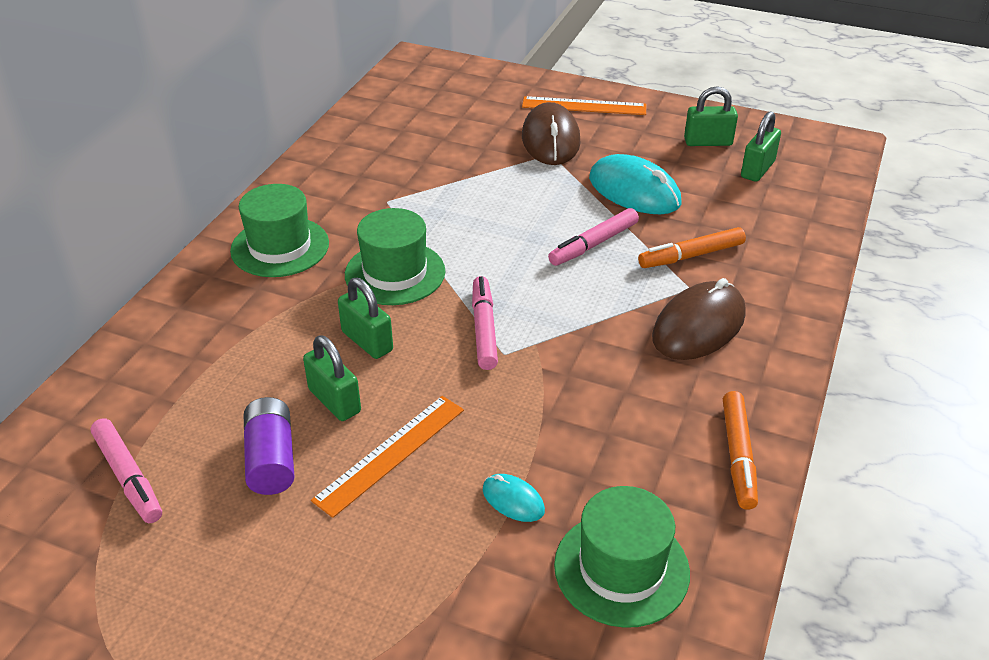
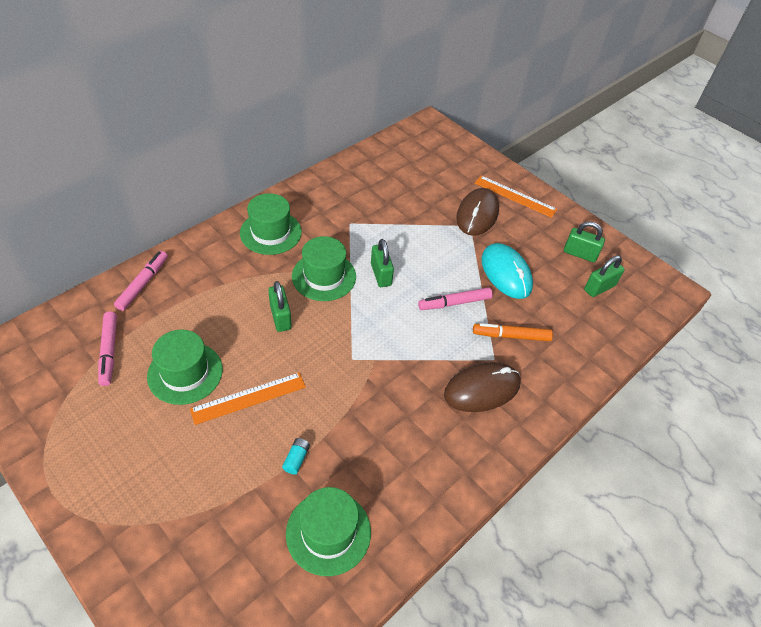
camera: 20 degrees right, 10 degrees up
purple battery [244,397,295,495] -> green hat [147,330,223,405]
green padlock [303,335,361,421] -> green padlock moved to [371,239,394,287]
pink marker [472,276,498,370] -> pink marker moved to [114,251,168,311]
turquoise mouse [483,474,545,522] -> turquoise battery [282,438,310,475]
orange marker [723,391,758,510] -> none

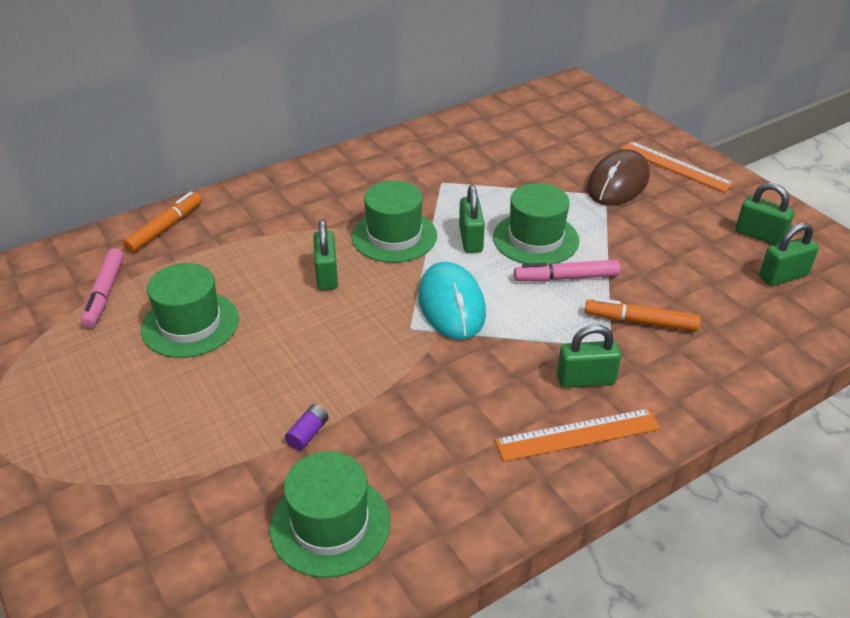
camera: 15 degrees right, 10 degrees down
pink marker [114,251,168,311] -> orange marker [123,191,202,253]
orange ruler [190,372,306,425] -> orange ruler moved to [495,408,661,462]
green hat [240,193,302,255] -> green hat moved to [493,183,579,265]
turquoise battery [282,438,310,475] -> purple battery [285,404,329,450]
brown mouse [444,362,521,412] -> green padlock [557,324,621,388]
turquoise mouse [481,243,533,299] -> turquoise mouse moved to [418,262,486,340]

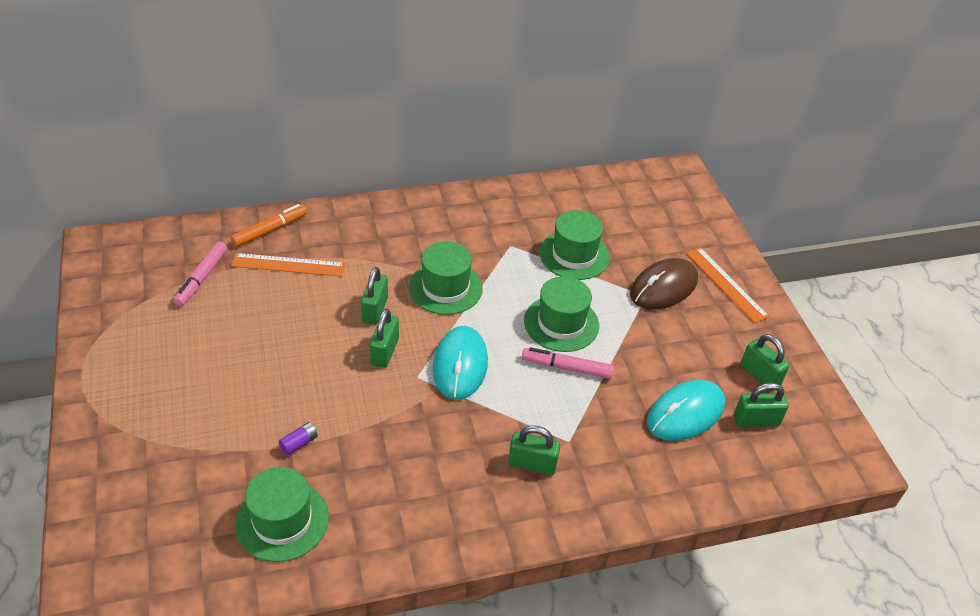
camera: 15 degrees right, 5 degrees up
green hat [141,263,239,358] -> green hat moved to [539,210,610,280]
green padlock [459,185,485,253] -> green padlock moved to [370,309,399,368]
orange ruler [495,408,661,462] -> orange ruler moved to [231,253,345,277]
orange marker [585,298,701,332] -> none
none -> turquoise mouse [647,380,725,441]

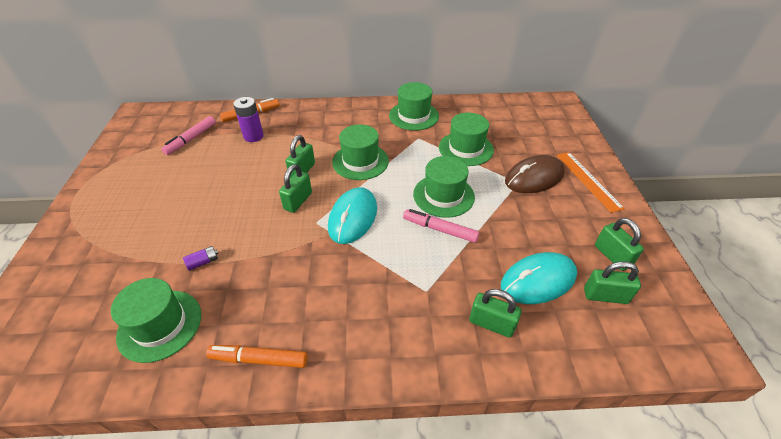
camera: 15 degrees right, 0 degrees up
orange ruler [231,253,345,277] -> purple battery [233,97,264,142]
green padlock [508,425,560,475] -> green padlock moved to [469,289,522,338]
none -> orange marker [206,345,307,368]
none -> green hat [389,82,439,131]

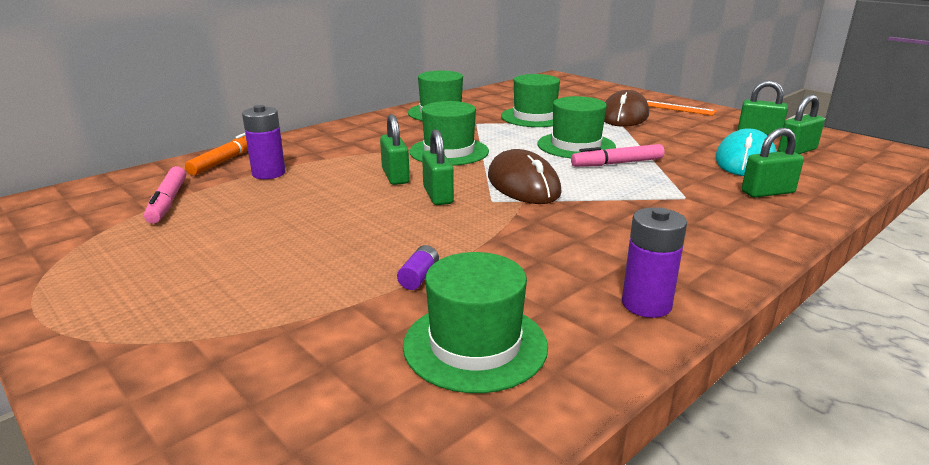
camera: 40 degrees left, 20 degrees down
orange marker [206,345,307,368] -> purple battery [622,207,687,318]
turquoise mouse [328,187,377,244] -> brown mouse [488,149,562,204]

